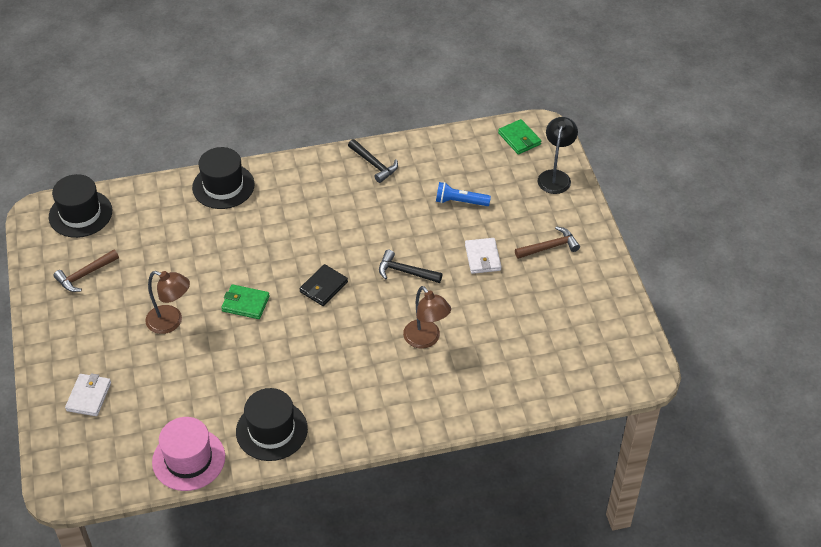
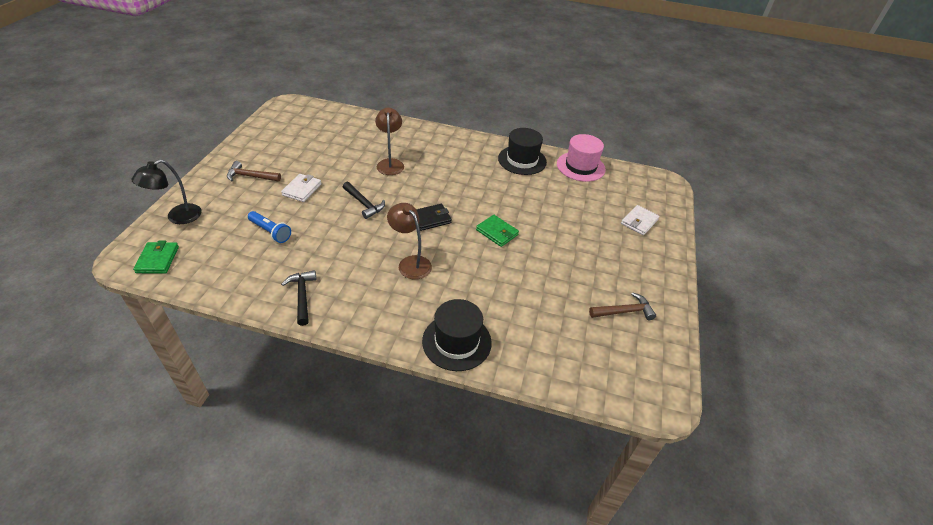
camera: 155 degrees left, 5 degrees down
black hat [49,174,112,238] -> none
brown lamp [145,271,190,334] -> brown lamp moved to [387,203,432,280]

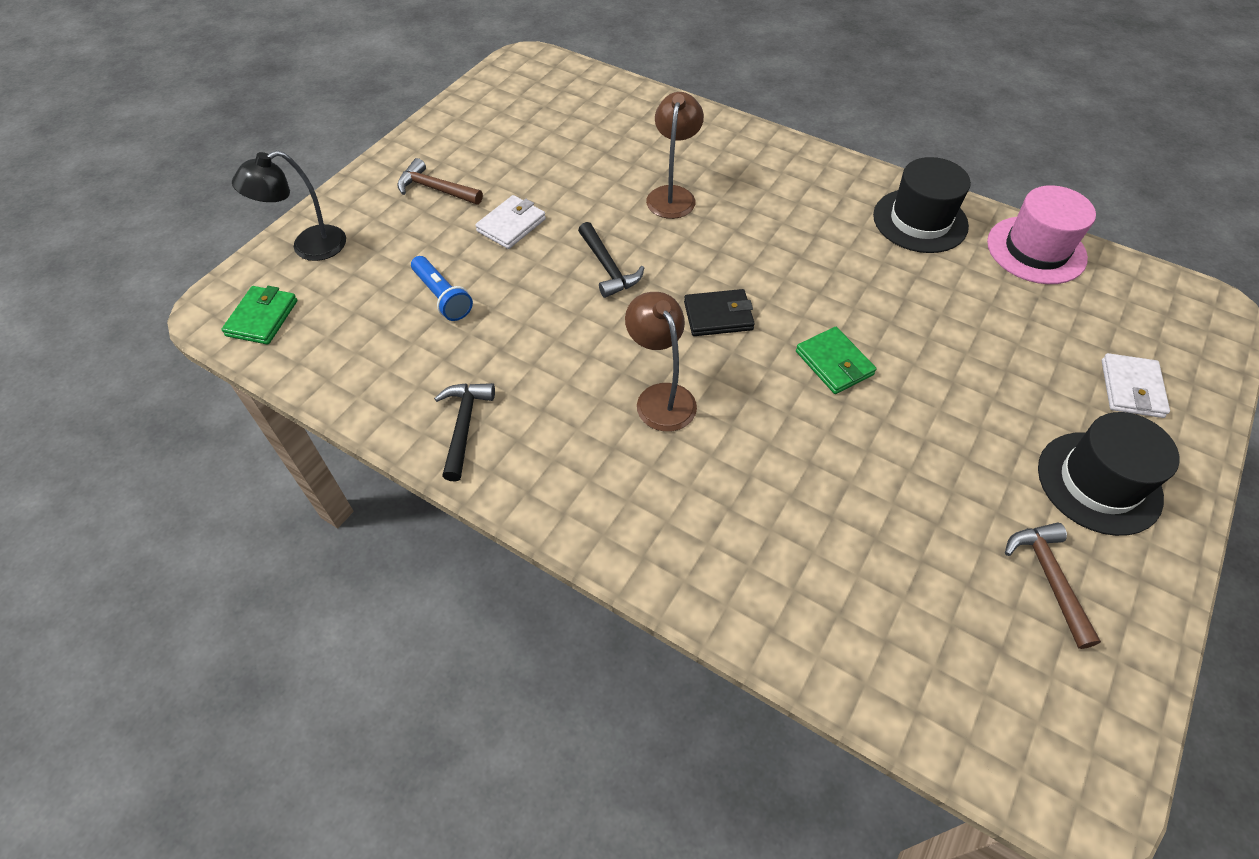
camera: 20 degrees right, 10 degrees up
black hat [422,299,492,371] -> black hat moved to [1038,412,1179,536]
brown hammer [589,292,656,320] -> brown hammer turned 105 degrees counterclockwise [1005,523,1101,649]
white wallet [621,205,659,235] -> white wallet turned 45 degrees counterclockwise [1102,353,1170,418]

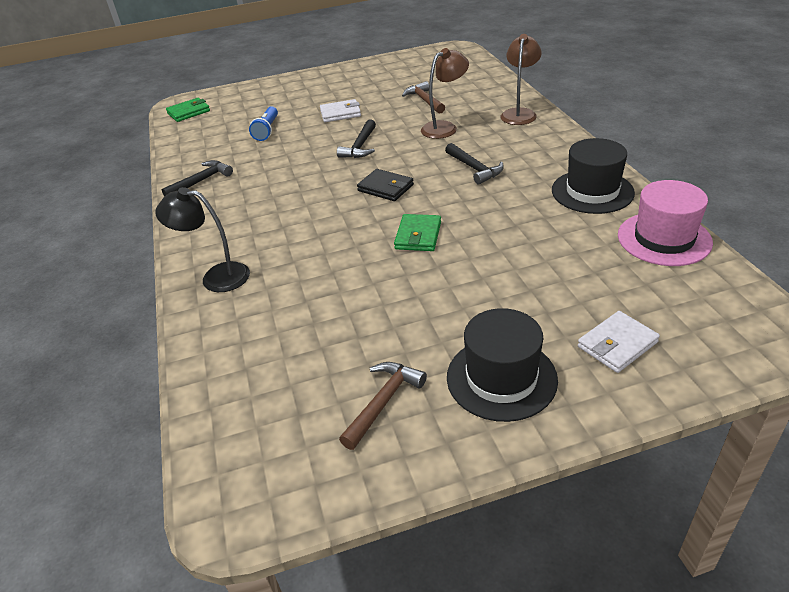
camera: 45 degrees right, 15 degrees down
black lamp [232,150,346,261] -> black lamp moved to [155,187,250,292]
brown hammer [397,158,483,205] -> brown hammer moved to [402,81,445,114]
brown lamp [625,292,697,432] -> brown lamp moved to [500,34,542,125]
none -> black hammer [445,143,504,184]

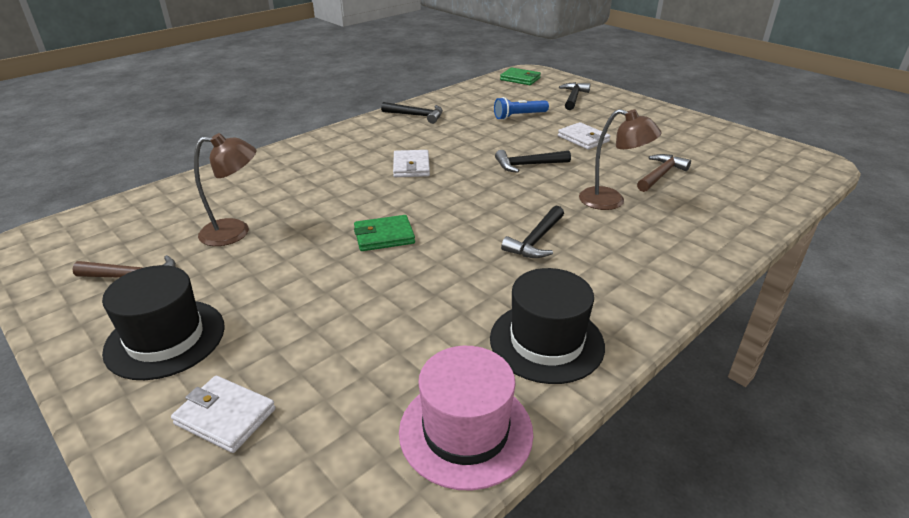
camera: 60 degrees right, 5 degrees down
black lamp [155,187,250,292] -> none
black wallet [357,169,414,201] -> none
brown lamp [500,34,542,125] -> brown lamp moved to [194,133,256,246]
none -> white wallet [393,150,430,177]
none -> black hammer [559,82,591,110]

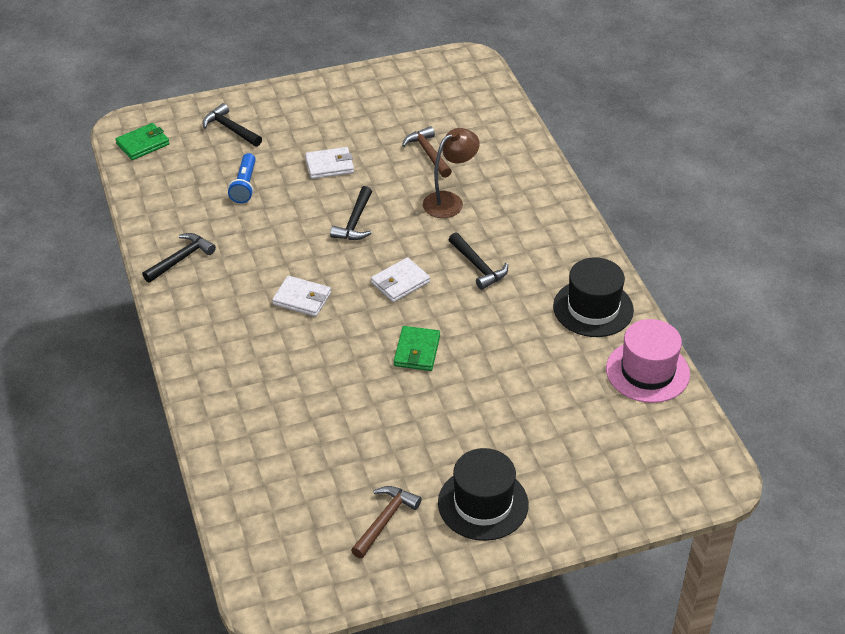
camera: 65 degrees left, 10 degrees up
white wallet [171,376,275,453] -> white wallet moved to [371,257,430,302]
brown lamp [194,133,256,246] -> none

